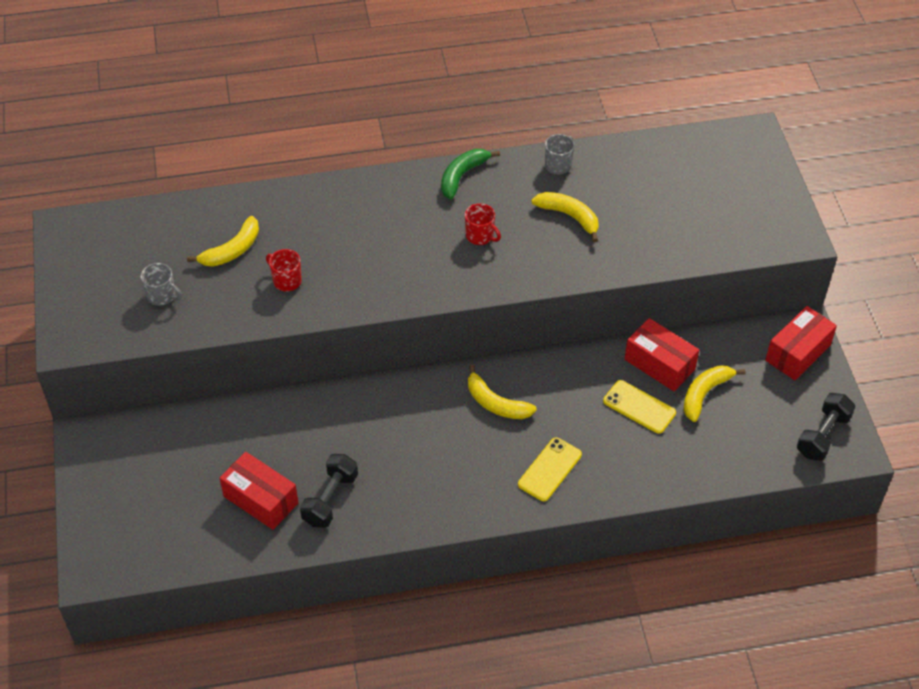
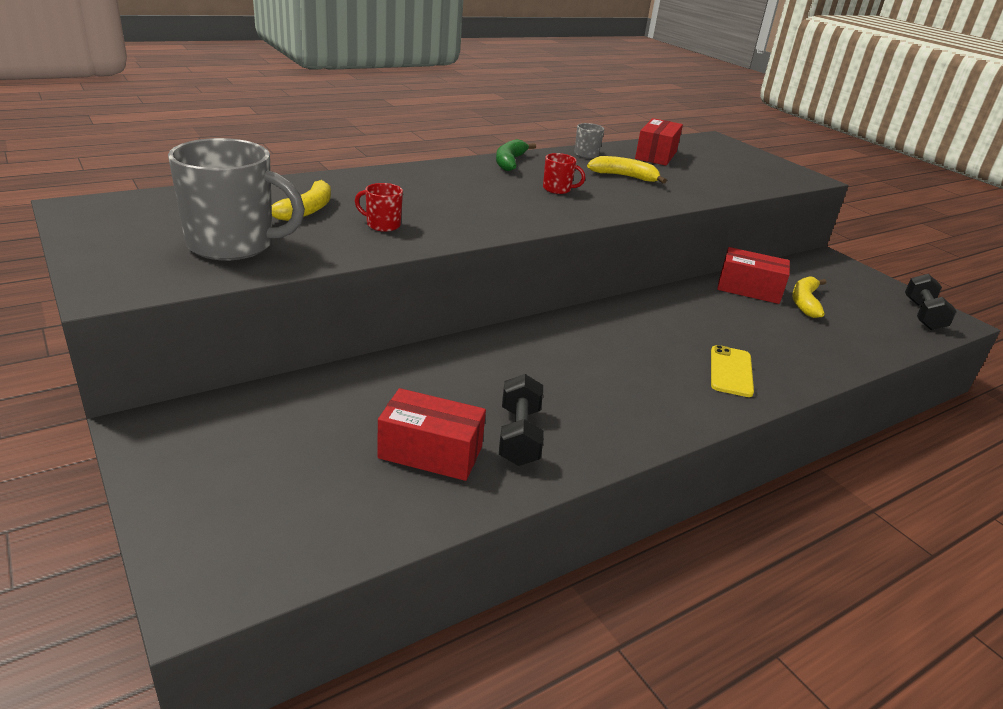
camera: 25 degrees left, 20 degrees down
grey mug [141,263,182,306] -> grey mug [168,138,305,260], size x2.24
yellow banana [468,365,537,419] -> none
yellow phone [603,380,676,434] -> none
red box [765,306,837,380] -> red box moved to [635,118,683,166]

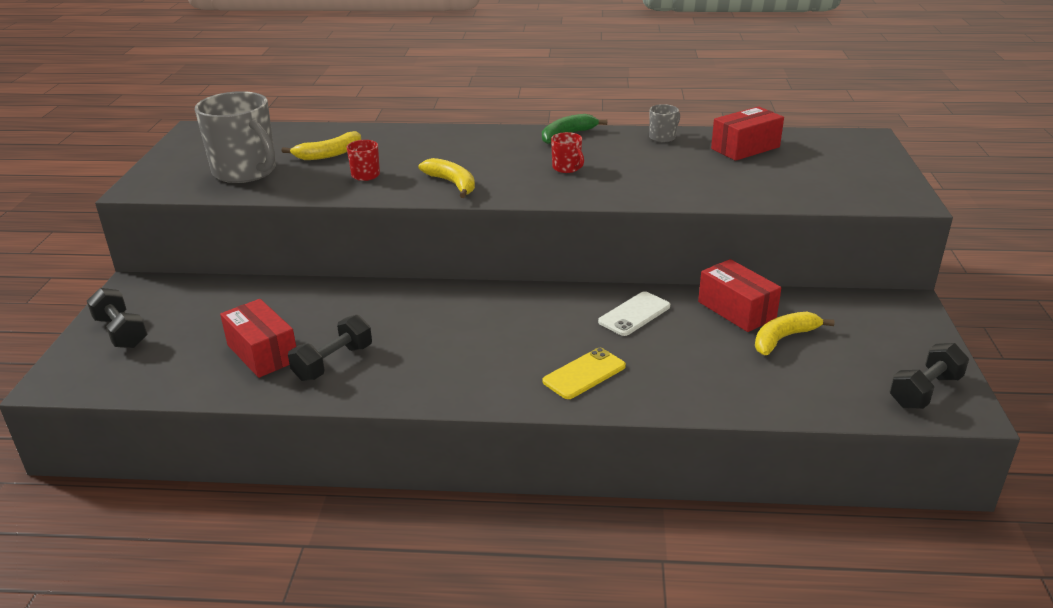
camera: 40 degrees right, 0 degrees up
yellow banana [587,156,667,184] -> yellow banana moved to [419,158,475,198]
none -> black dumbbell [87,288,148,348]
none -> white phone [598,291,670,336]

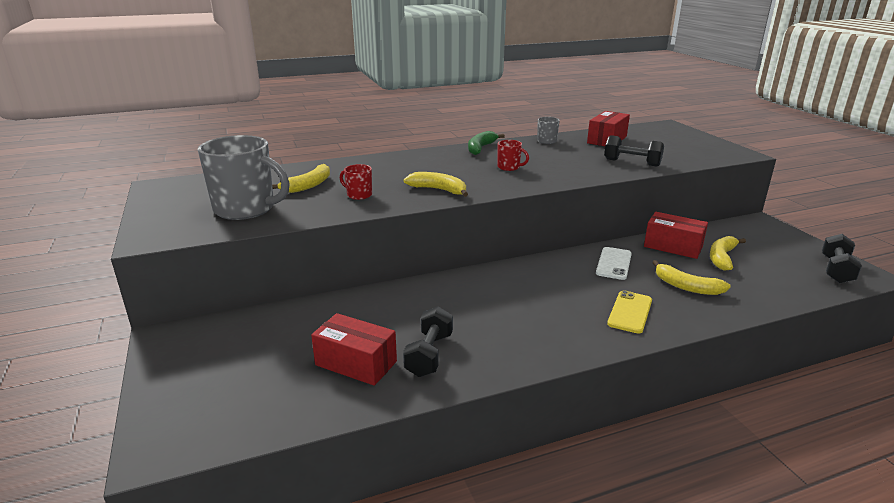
camera: 25 degrees left, 5 degrees down
black dumbbell [87,288,148,348] -> black dumbbell moved to [604,135,664,167]
none -> yellow banana [652,260,731,295]

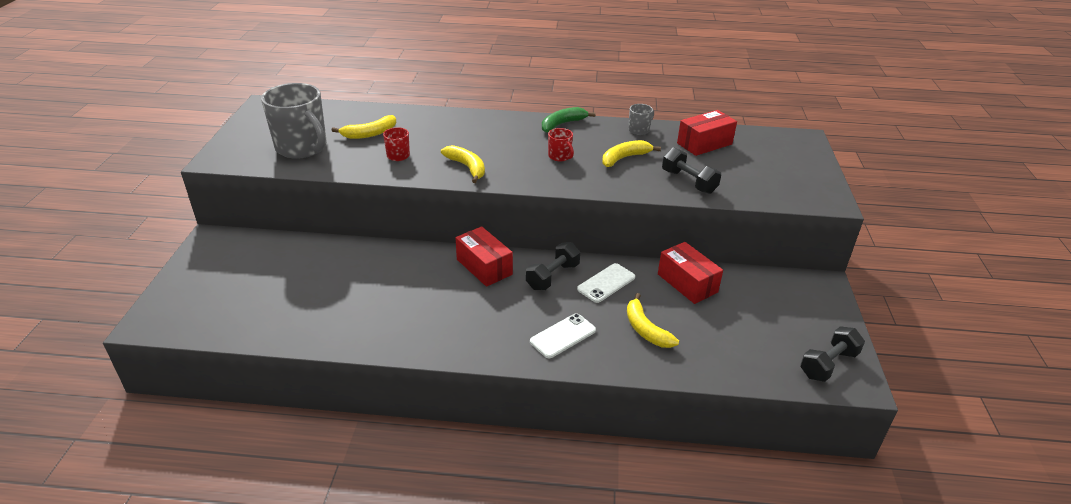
camera: 25 degrees right, 10 degrees up
red box [311,313,397,386] -> red box moved to [456,226,513,287]
black dumbbell [403,306,453,377] -> black dumbbell moved to [526,242,580,290]
yellow phone [607,290,652,334] -> white phone [530,314,596,358]
yellow banana [710,236,746,271] -> yellow banana moved to [602,140,661,167]

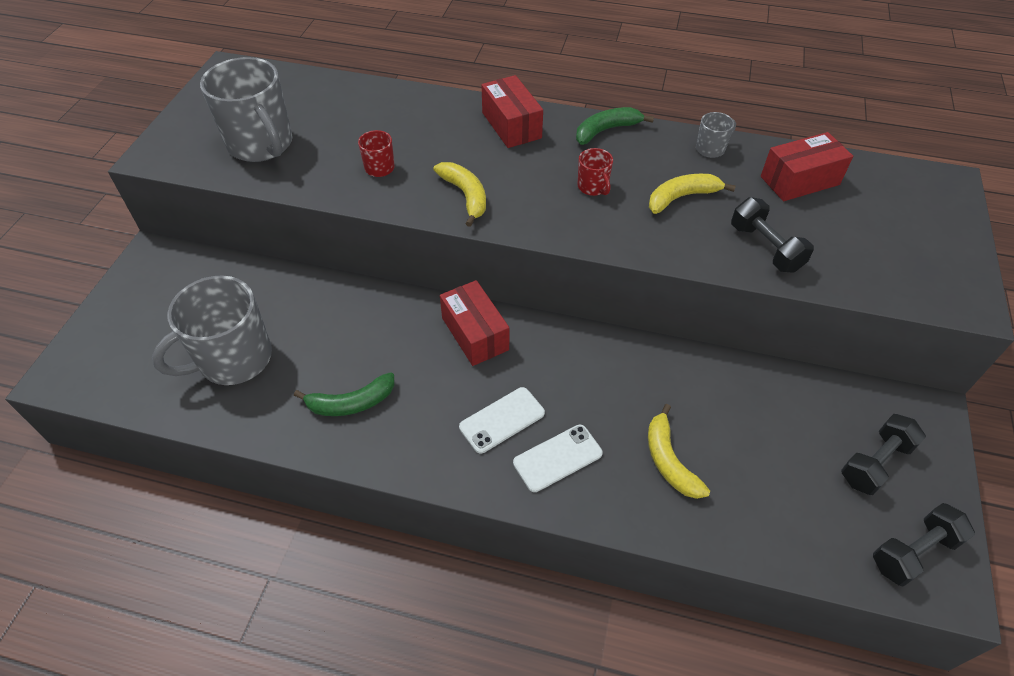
camera: 10 degrees right, 15 degrees up
yellow banana [332,115,396,139] -> none
black dumbbell [526,242,580,290] -> black dumbbell moved to [841,414,926,495]
white phone [577,263,635,303] -> white phone moved to [459,387,545,454]
red box [658,242,723,304] -> red box moved to [481,75,543,148]
none -> grey mug [152,275,272,385]
none -> green banana [294,372,394,416]

